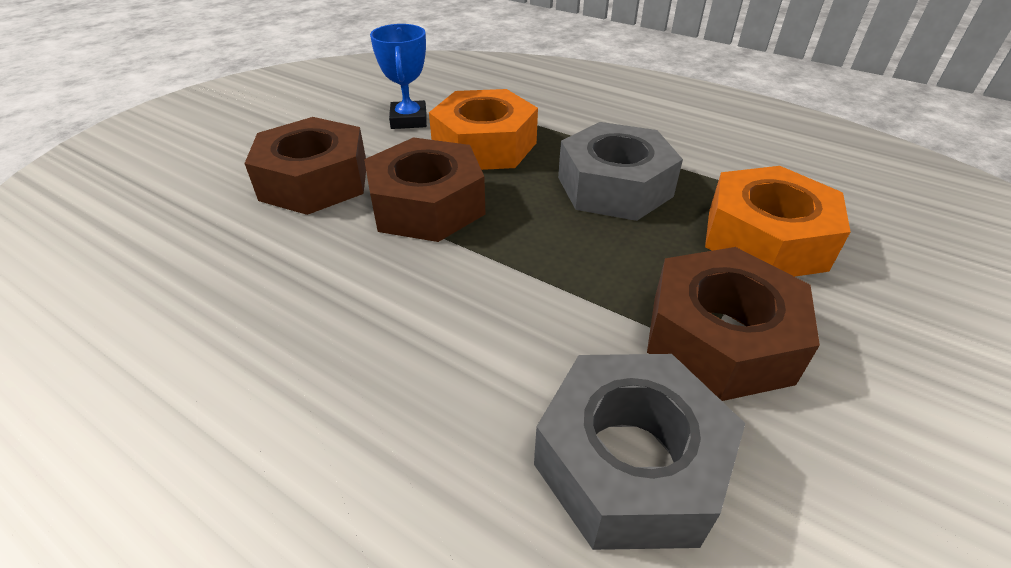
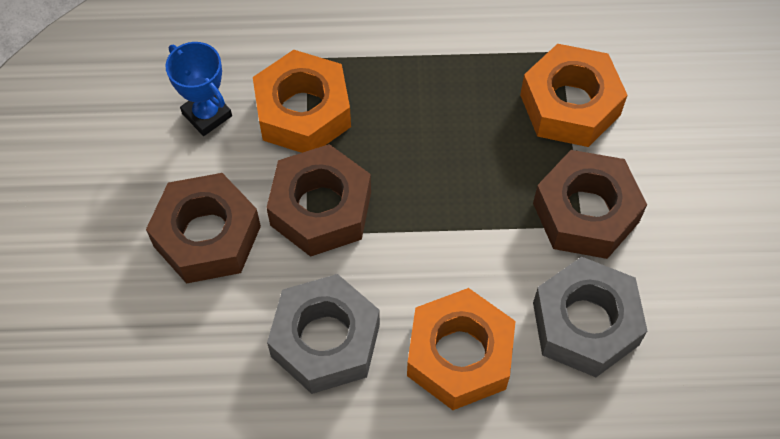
camera: 35 degrees left, 20 degrees up
grey nut [558,122,683,221] -> grey nut moved to [267,274,380,394]
none -> orange nut [407,288,515,410]

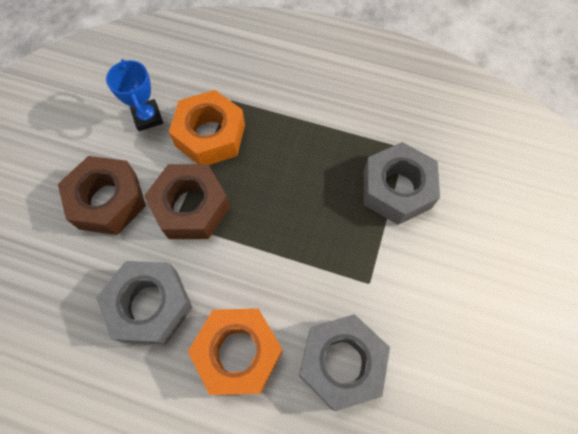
camera: 20 degrees right, 5 degrees up
orange nut [520,44,628,147] -> grey nut [364,142,440,225]
brown nut [533,150,647,259] -> none

